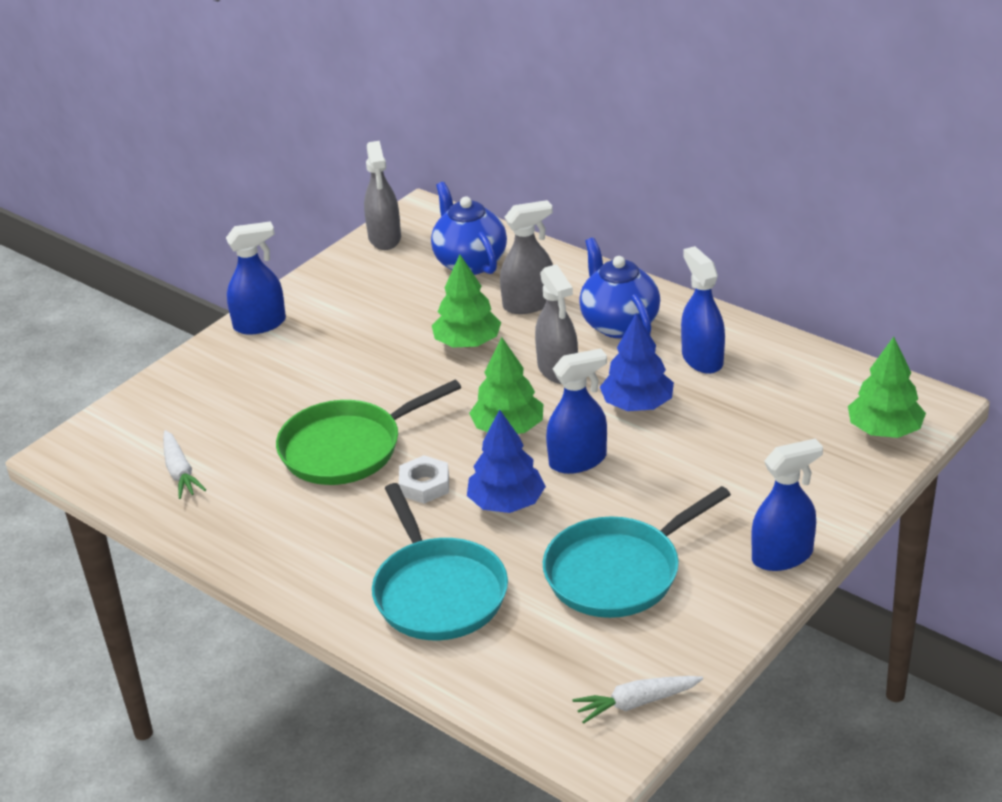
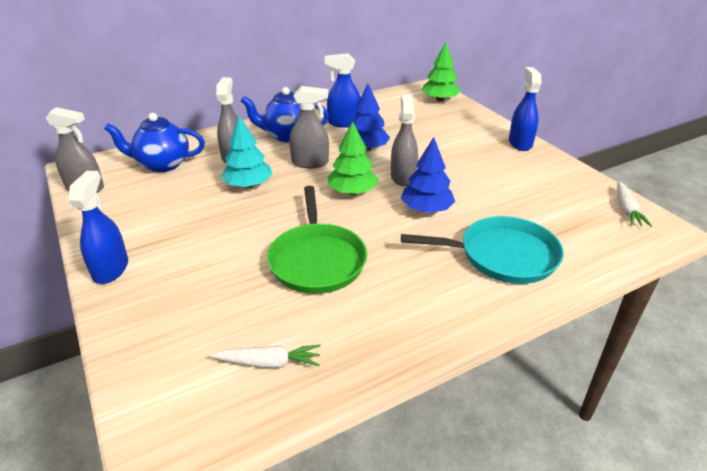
camera: 70 degrees left, 0 degrees up
white nut [399,455,449,504] -> none
green tree [432,255,501,347] -> turquoise tree [221,116,272,188]
turquoise pan [543,486,731,618] -> none
blue spray bottle [546,348,607,474] -> grey spray bottle [391,94,418,186]

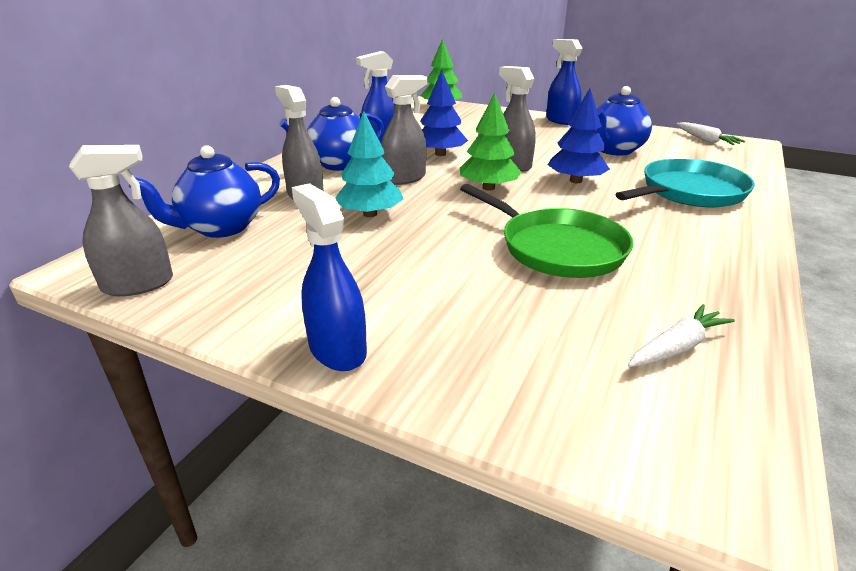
camera: 35 degrees left, 5 degrees down
none -> blue teapot [597,86,652,156]

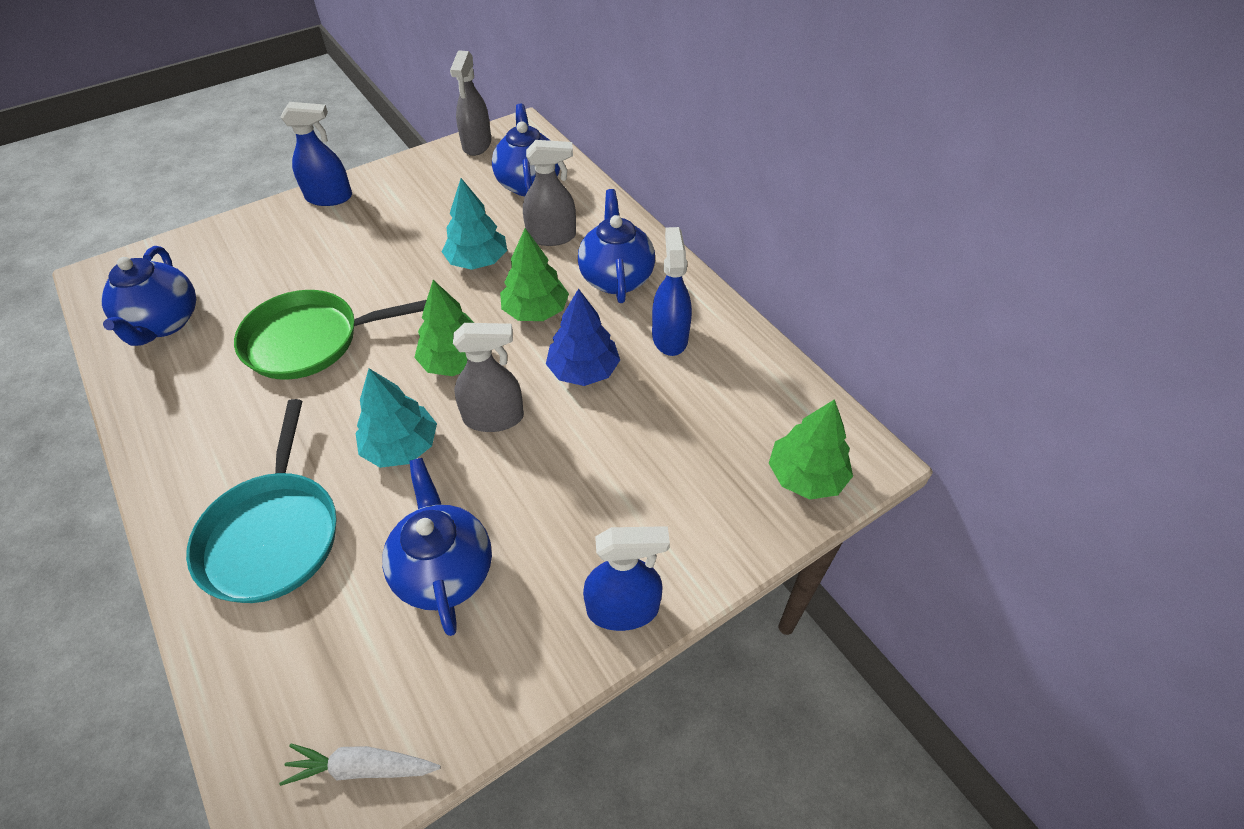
camera: 120 degrees right, 20 degrees up
grey spray bottle [381,75,427,185] -> green tree [500,228,569,321]
blue tree [548,88,610,183] -> turquoise tree [356,368,437,468]
white carrot [628,304,735,367] -> blue teapot [102,246,196,346]

